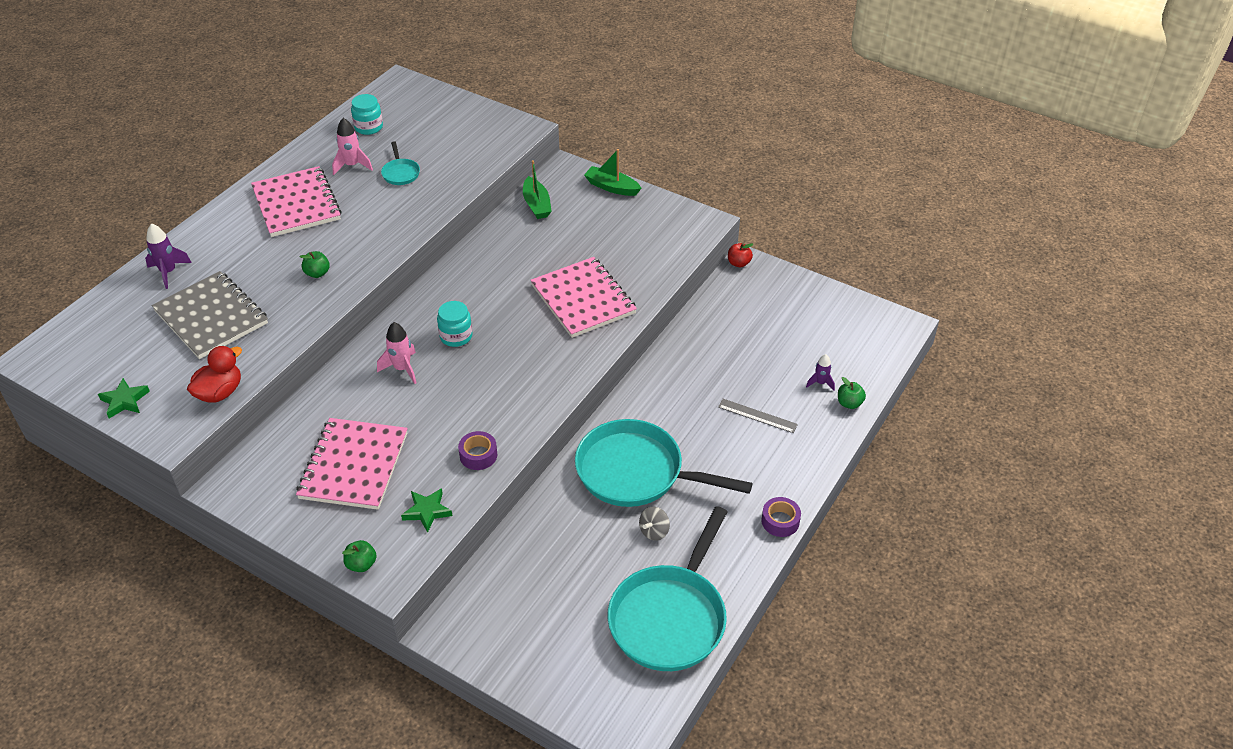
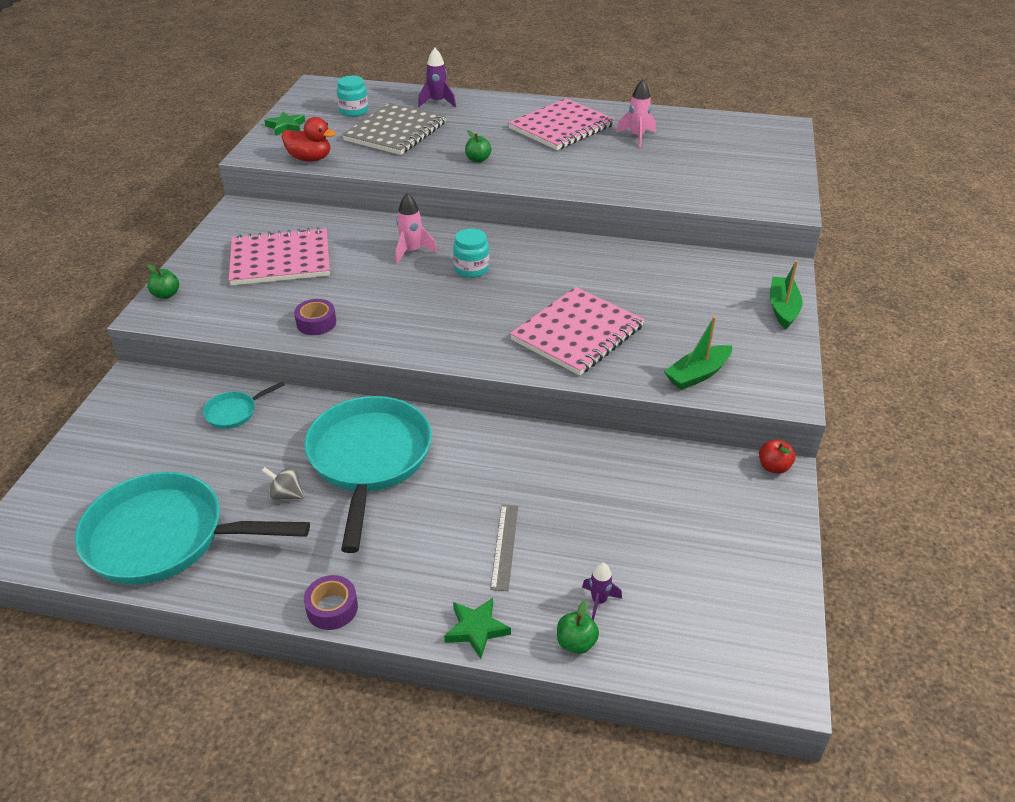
camera: 70 degrees right, 5 degrees down
turquoise jar [351,94,383,135] -> turquoise jar moved to [337,76,368,117]
turquoise pan [381,141,420,185] -> turquoise pan moved to [203,381,285,429]
green star [401,488,453,533] -> green star moved to [444,598,511,659]
green boat [523,160,552,219] -> green boat moved to [664,316,732,390]

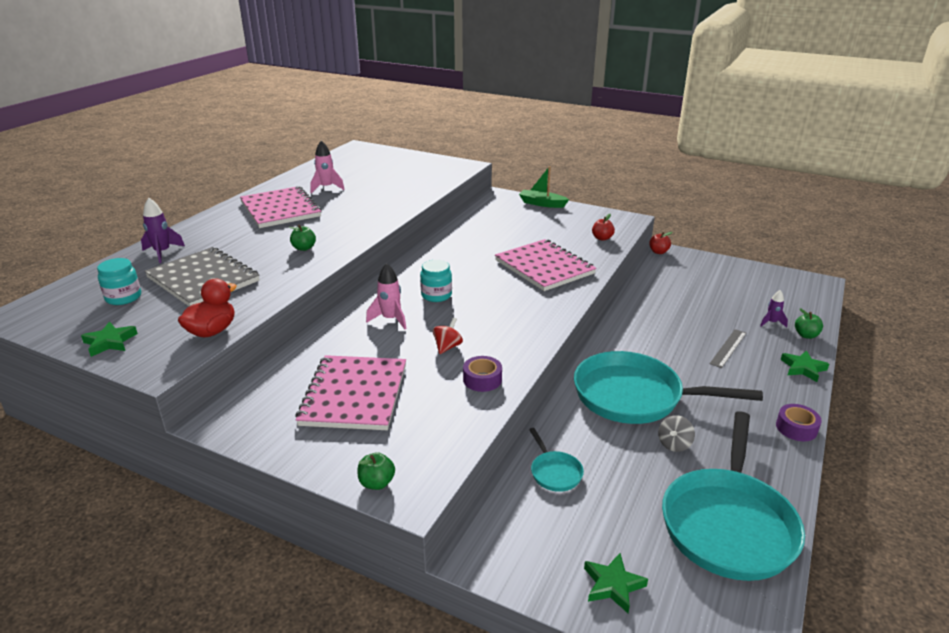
camera: 75 degrees left, 10 degrees down
grey ruler [490,505,518,591] -> grey ruler turned 75 degrees counterclockwise [709,329,746,368]
green boat [664,316,732,390] -> red apple [592,214,615,241]
none -> red spinning top [433,318,463,354]
none -> green star [584,553,648,613]

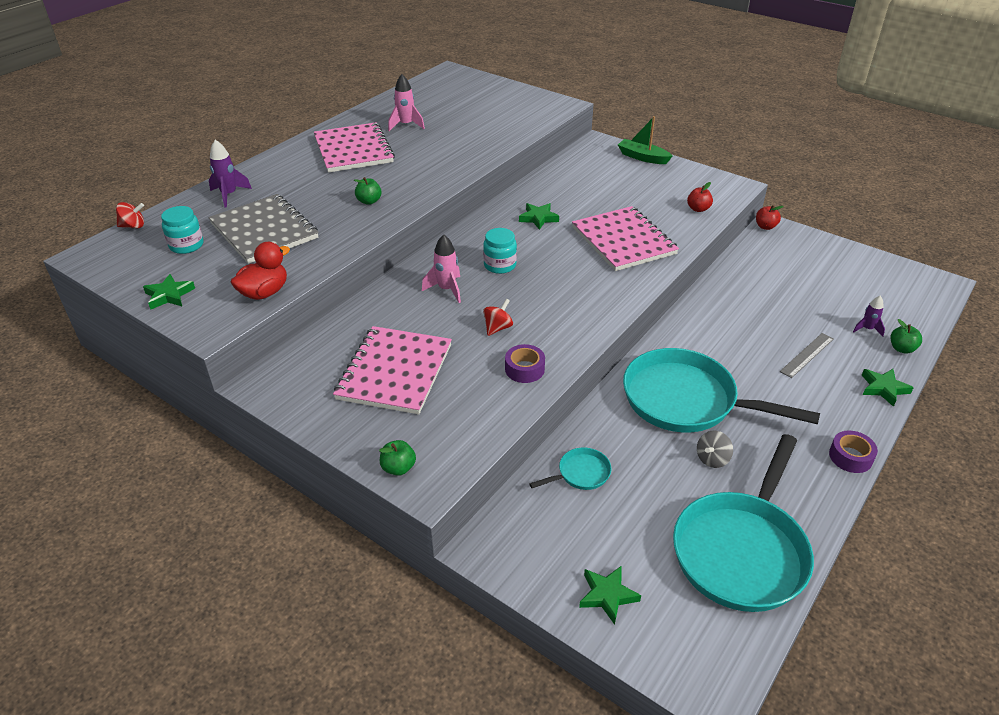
camera: 10 degrees right, 10 degrees up
turquoise pan [529,428,584,492] -> turquoise pan turned 105 degrees counterclockwise [529,448,612,490]
none -> red spinning top [116,202,144,229]
none -> green star [519,203,559,230]

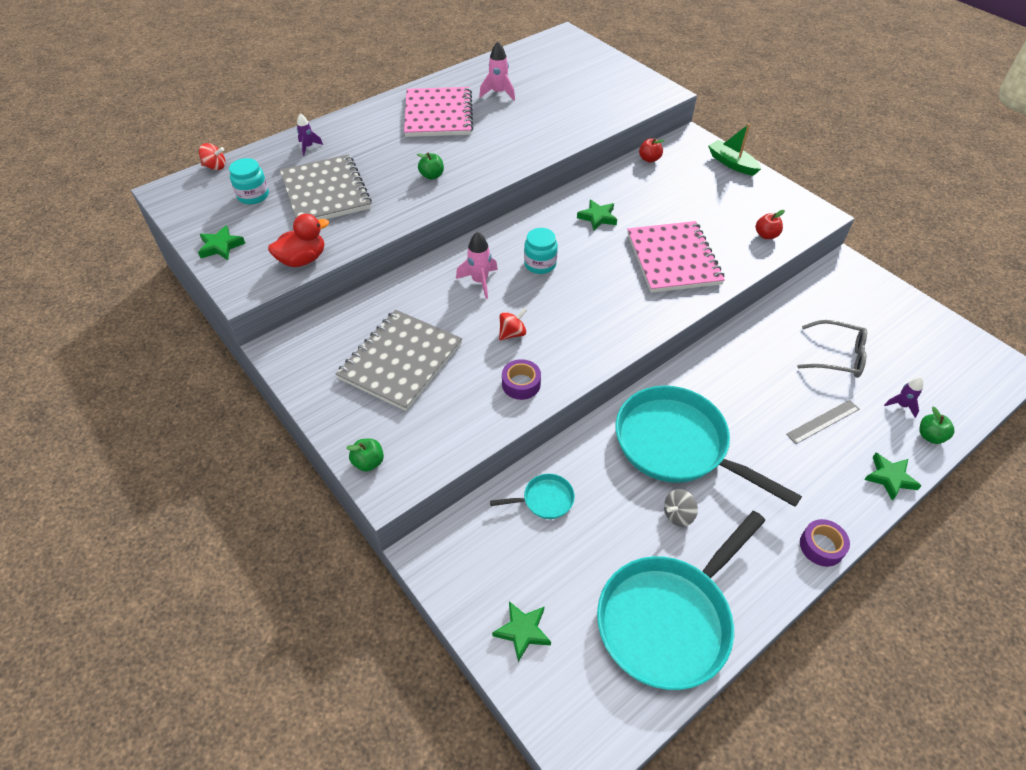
camera: 15 degrees right, 10 degrees up
purple rocket [209,140,252,208] -> purple rocket [297,113,323,156], size x0.65
pink notebook [333,326,452,414] -> grey notebook [336,309,462,411]
red apple [756,205,784,230] -> red apple moved to [639,138,665,163]
none -> grey glasses [797,320,867,378]

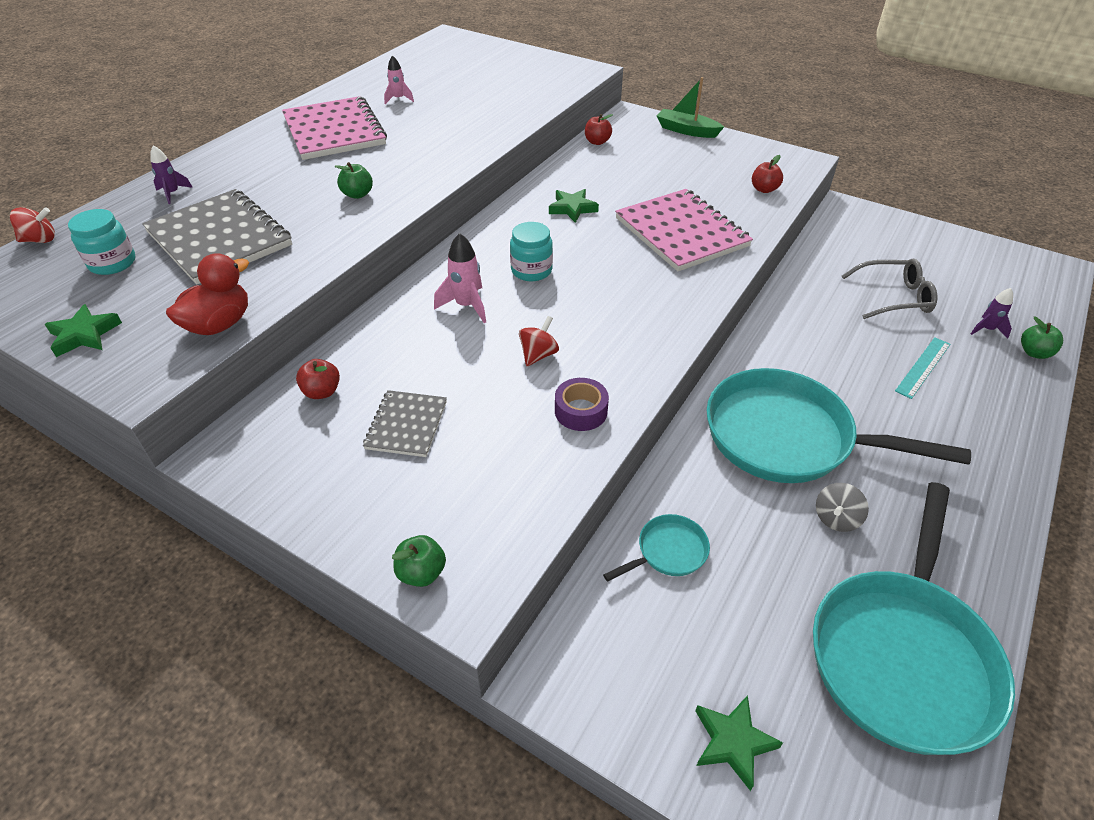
camera: 20 degrees left, 5 degrees down
grey notebook [336,309,462,411] -> grey notebook [363,390,447,457], size x0.54
pink rocket [479,42,515,101] -> pink rocket [384,55,414,104], size x0.65
grey ruler [786,400,859,444] -> turquoise ruler [895,337,950,399]
purple tape [800,519,850,567] -> none
green star [864,453,922,501] -> none
none -> red apple [296,359,340,399]

